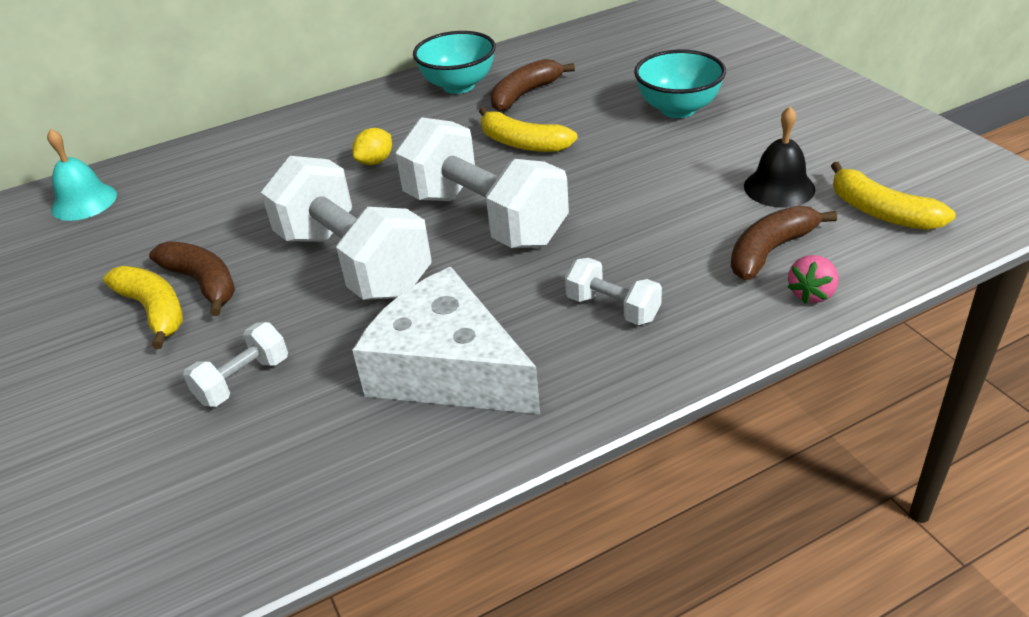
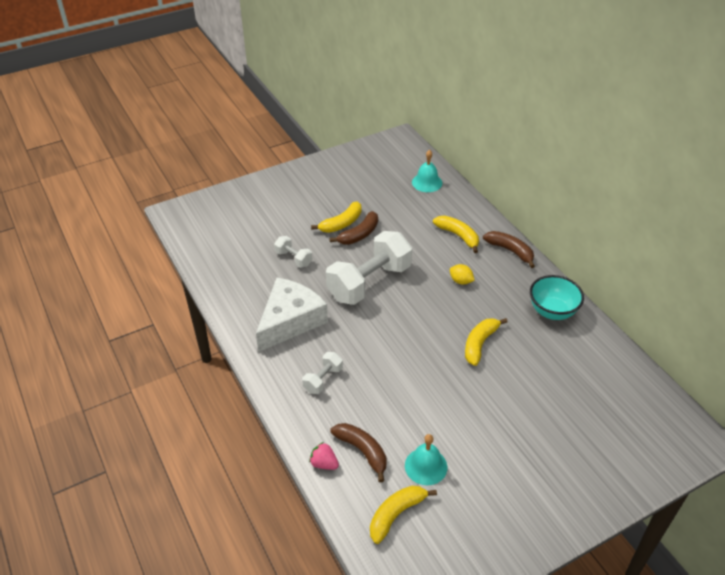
camera: 85 degrees right, 5 degrees up
white dumbbell [395,117,569,248] -> none
brown banana [490,59,575,112] -> brown banana moved to [483,231,535,268]
turquoise bowl [634,50,726,118] -> none
black bell [744,107,815,207] -> turquoise bell [405,434,447,485]
none -> yellow banana [433,216,479,253]

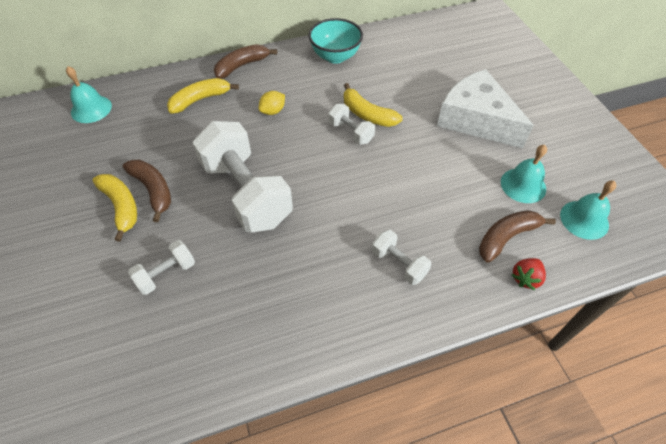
camera: 80 degrees left, 10 degrees up
white cheese [256,278,328,352] -> white cheese moved to [437,69,534,148]
pink strawberry [309,442,339,470] -> red strawberry [512,258,546,290]
yellow banana [370,486,437,544] -> turquoise bell [560,181,616,240]
none -> white dumbbell [328,104,375,145]

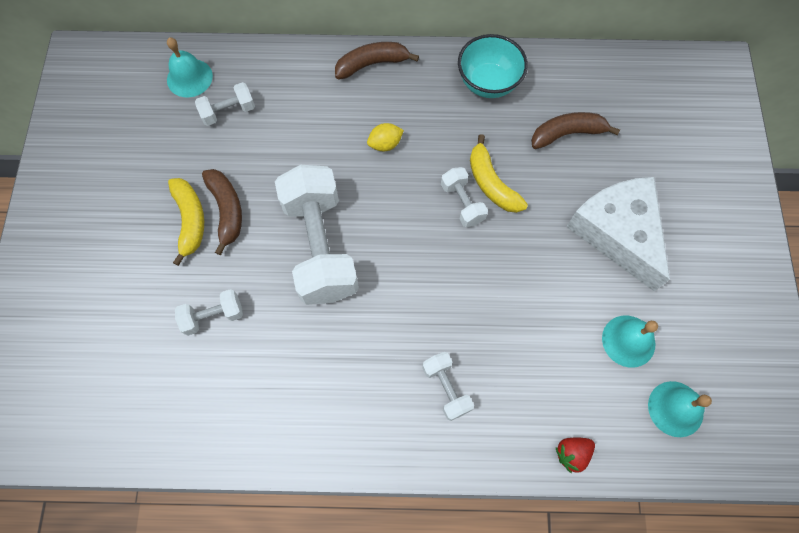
camera: 20 degrees right, 15 degrees up
yellow banana [167,78,239,114] -> none
brown banana [479,210,556,263] -> brown banana moved to [531,112,620,149]
none -> white dumbbell [195,82,255,126]

